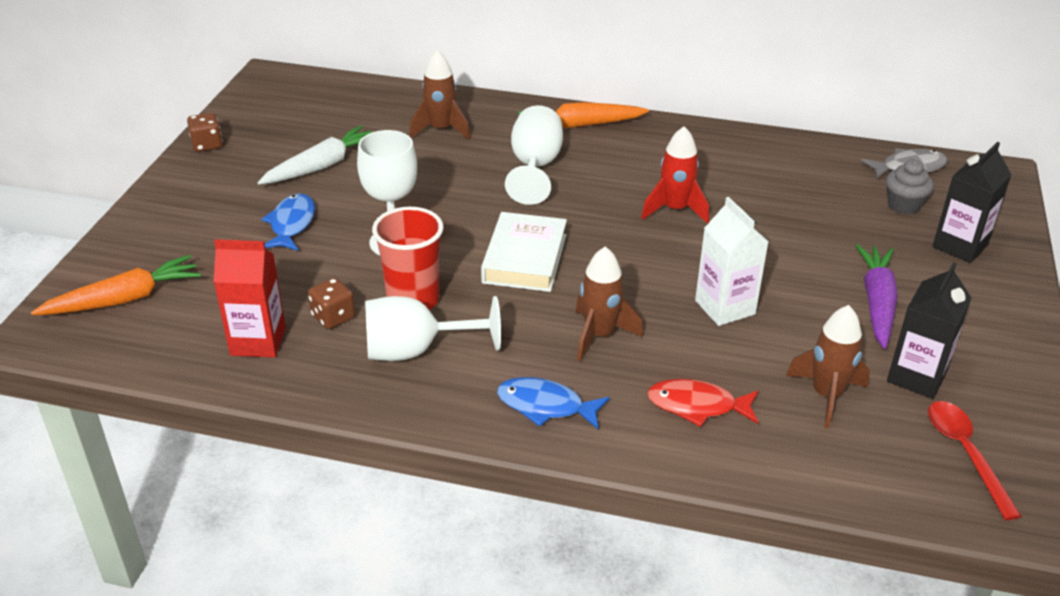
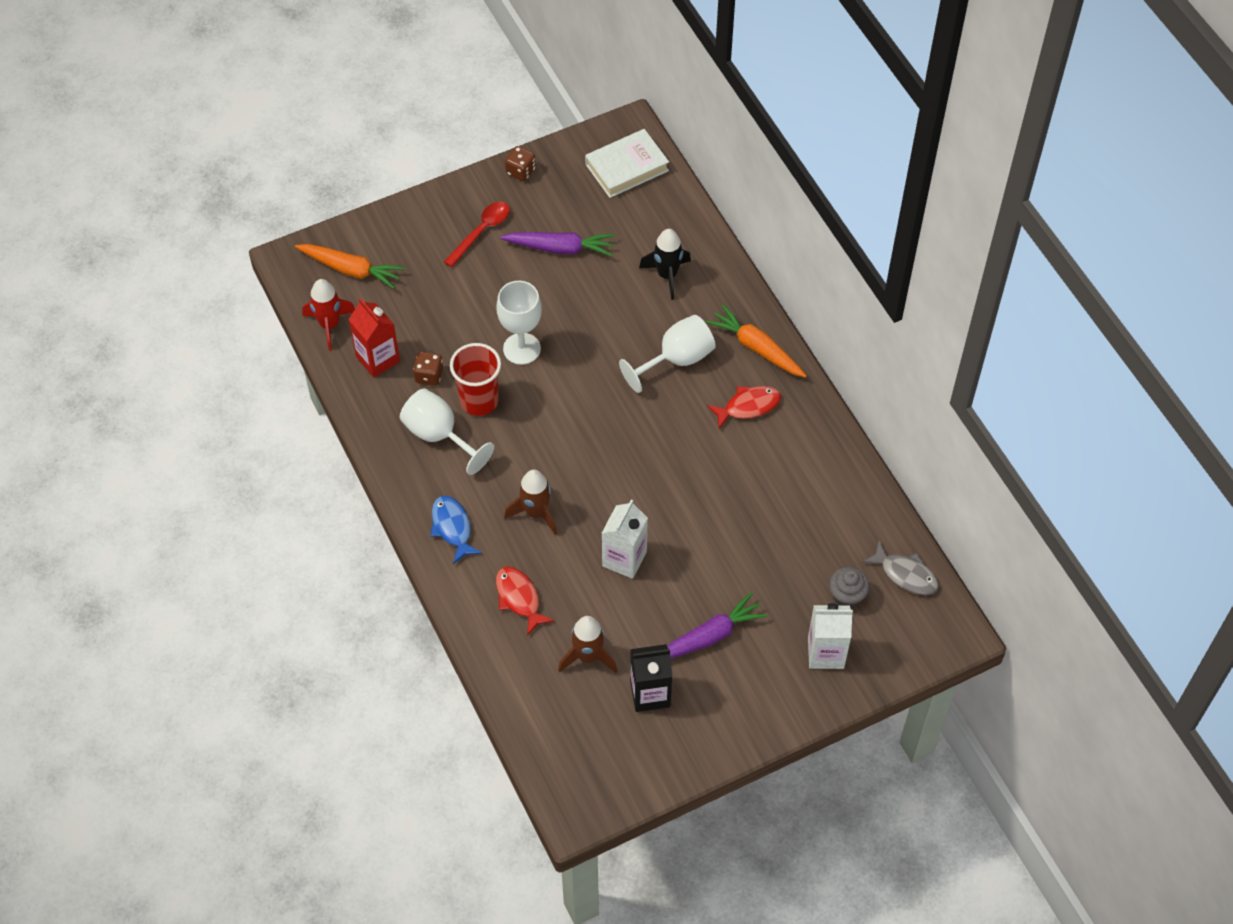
camera: 50 degrees right, 20 degrees up
white carrot [258,125,372,185] -> purple carrot [500,232,615,256]
blue fish [261,193,315,251] -> none
brown rocket [409,50,470,140] -> black rocket [639,229,691,300]
white book [481,212,567,292] -> white book moved to [585,129,669,198]
red rocket [641,126,709,224] -> red rocket moved to [302,279,355,351]
red spoon [928,401,1022,520] -> red spoon moved to [444,202,510,267]
black carton [932,142,1011,263] -> white carton [808,603,853,669]
none -> red fish [707,386,781,429]

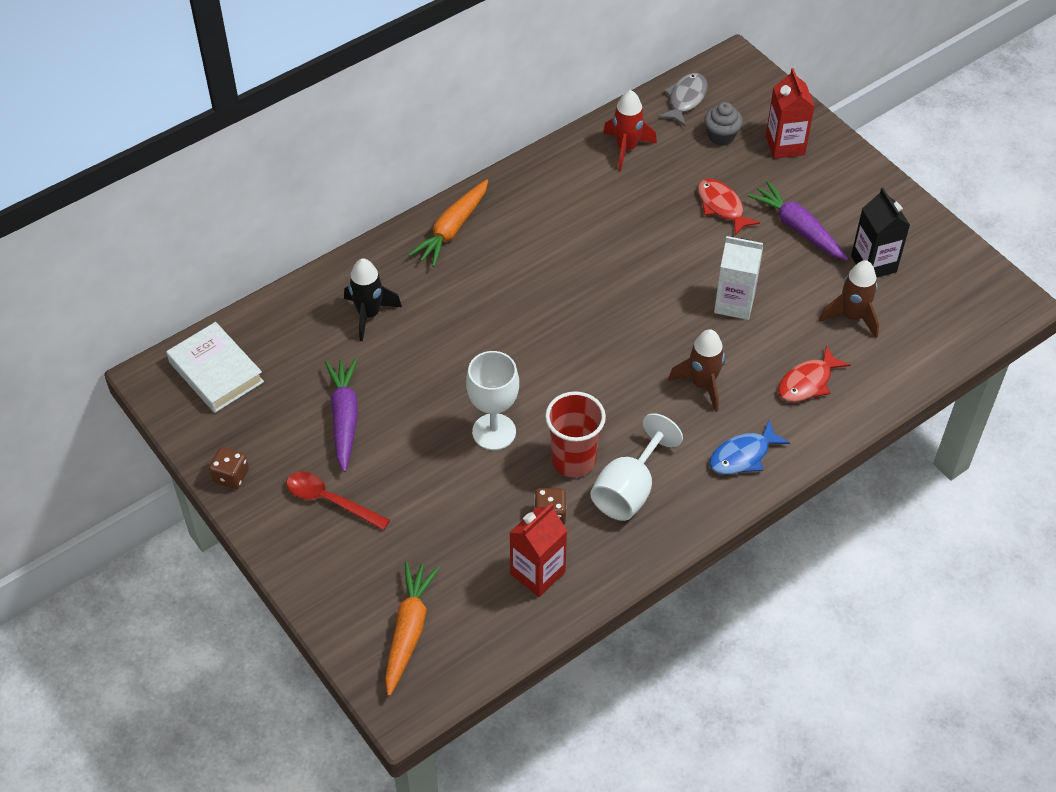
camera: 100 degrees left, 5 degrees down
red rocket [302,279,355,351] -> red rocket moved to [603,90,657,171]
white goblet [619,315,715,393] -> none
red fish [707,386,781,429] -> red fish moved to [698,178,760,236]
white carton [808,603,853,669] -> red carton [766,68,815,159]

